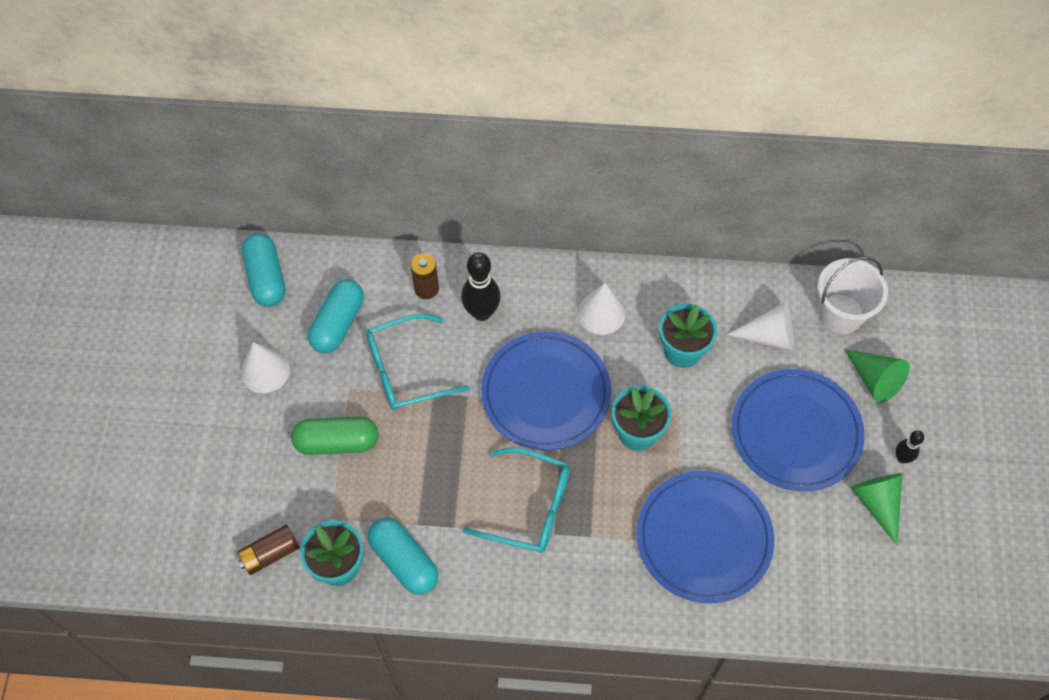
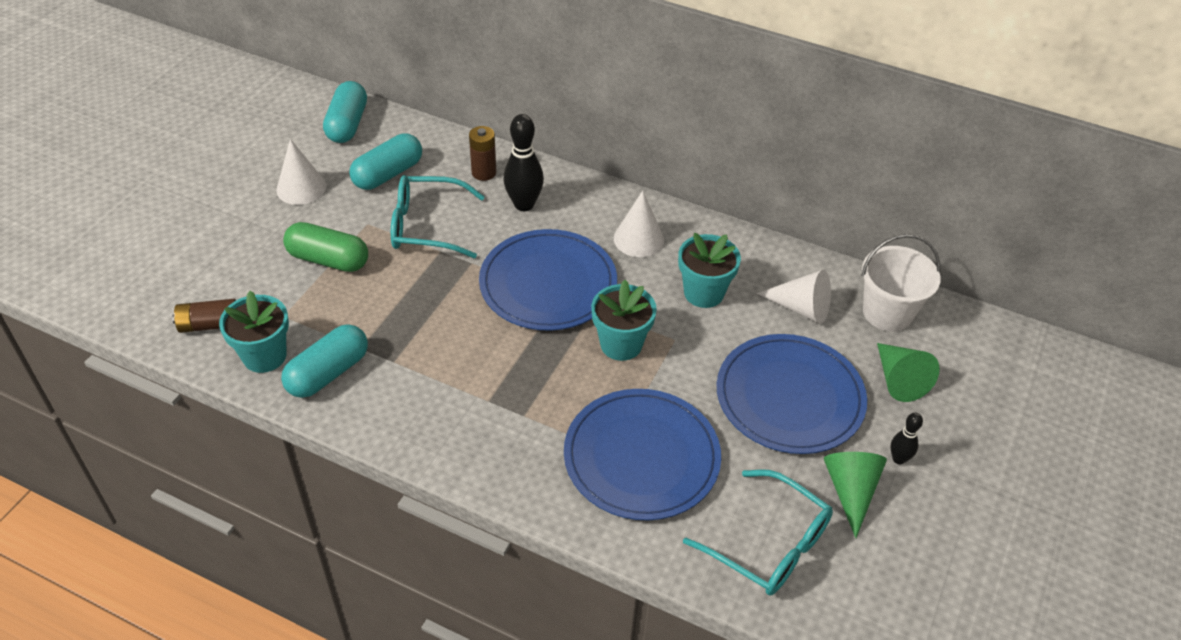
camera: 20 degrees right, 15 degrees down
turquoise capsule [368,518,438,595] -> turquoise capsule turned 60 degrees clockwise [281,324,368,398]
turquoise glasses [462,447,570,553] -> turquoise glasses moved to [683,469,833,596]

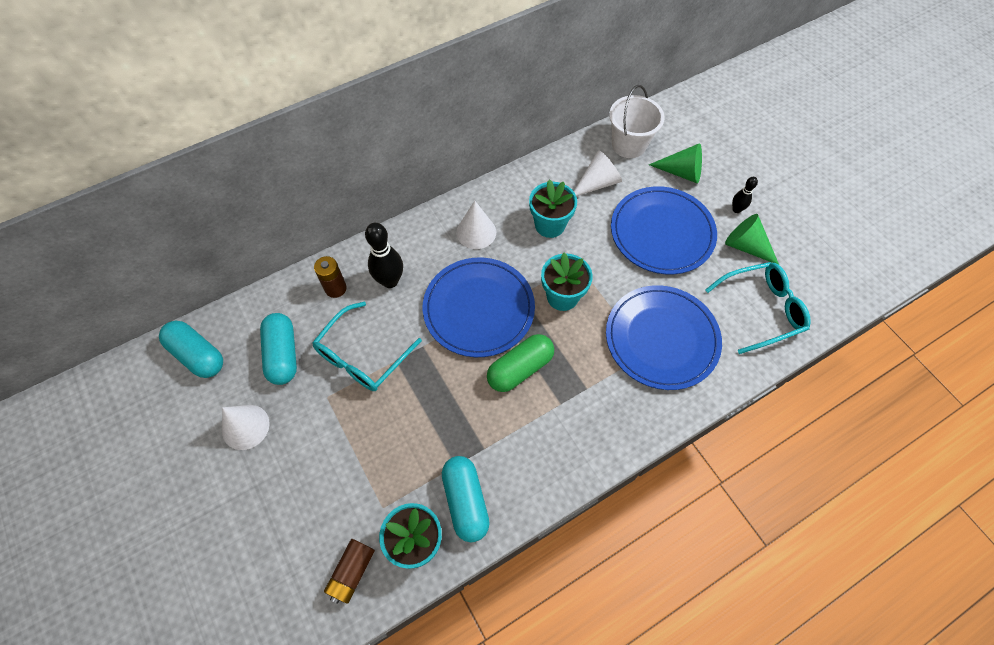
camera: 55 degrees left, 15 degrees up
green capsule [283,222,368,272] -> green capsule moved to [487,334,554,392]

